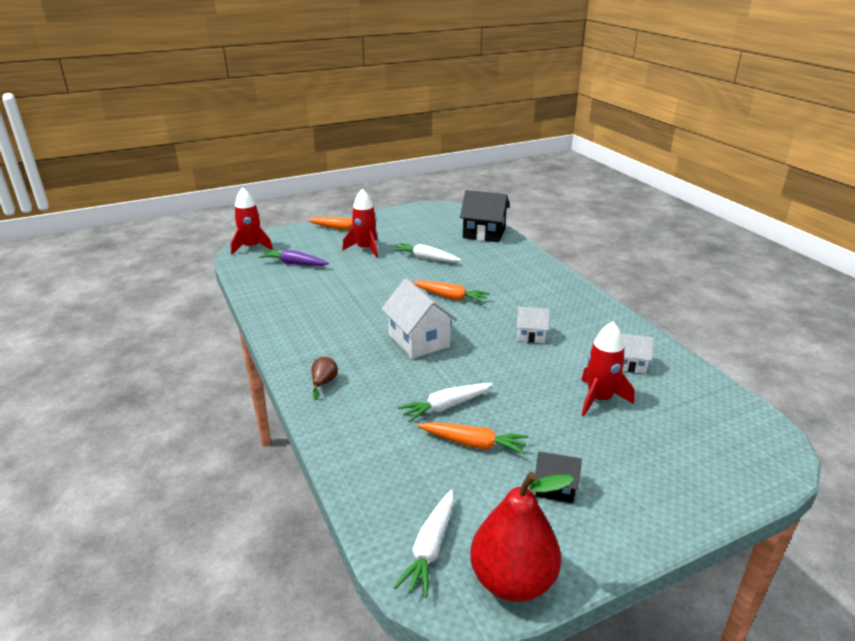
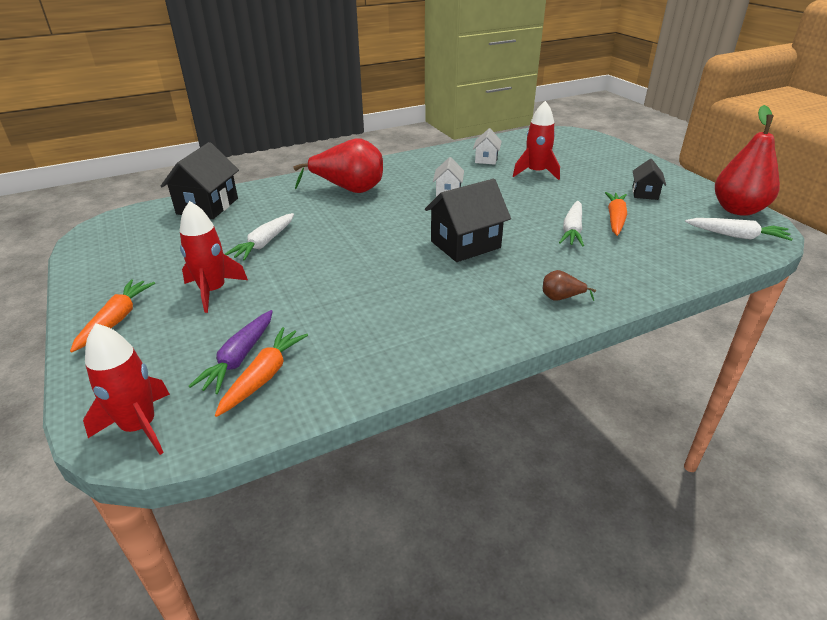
camera: 90 degrees left, 5 degrees up
white house [381,278,458,359] -> black house [425,179,511,262]
white carrot [398,383,493,423] -> white carrot turned 45 degrees clockwise [559,201,584,247]
orange carrot [412,281,490,303] -> orange carrot moved to [215,327,308,417]
none -> red pear [294,138,383,193]

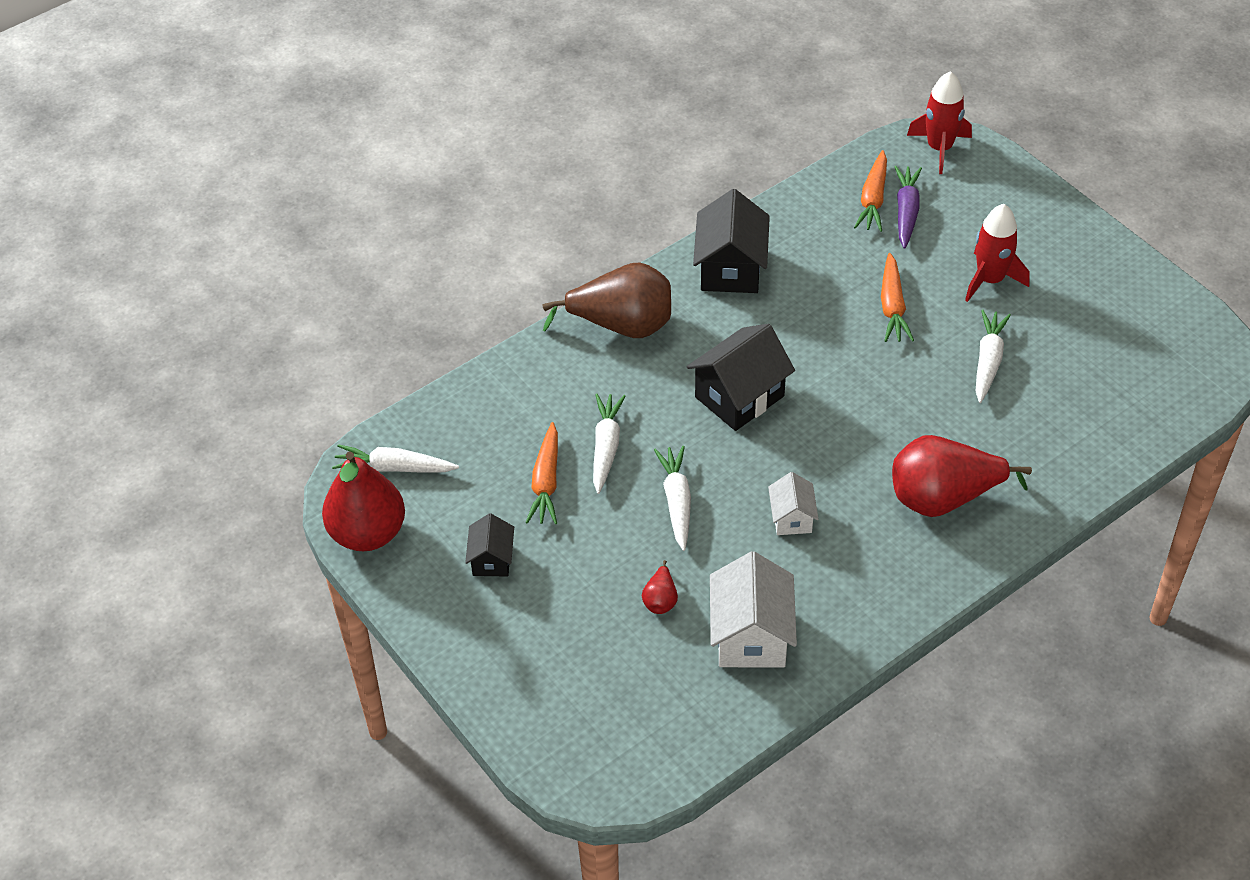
camera: 170 degrees right, 15 degrees up
orange carrot [70,280,155,352] -> orange carrot moved to [881,253,914,342]
black house [161,142,239,219] -> black house moved to [693,189,770,293]
white house [473,128,502,165] -> white house [710,551,797,667], size x1.78
red rocket [513,101,560,180] -> red pear [642,560,678,614]
brown pear [543,270,596,301] -> brown pear [542,262,671,338], size x2.33
none -> white carrot [654,446,691,551]

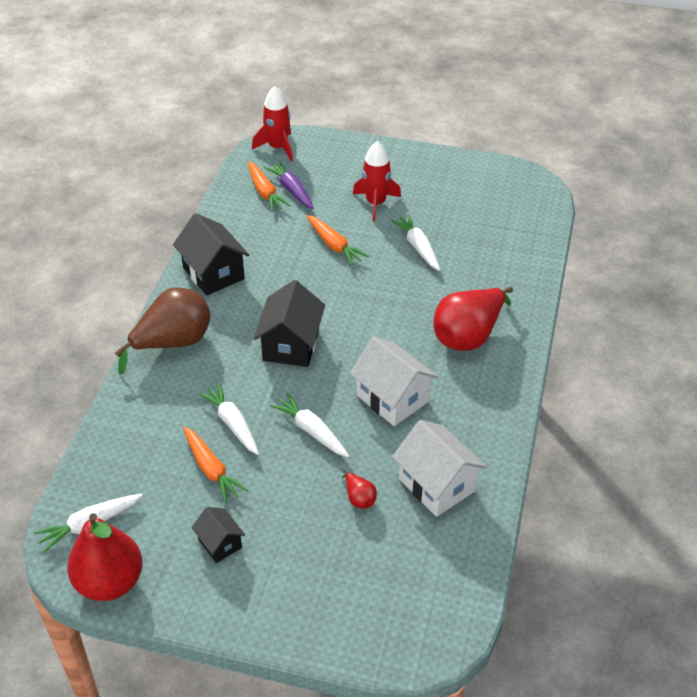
camera: 40 degrees left, 5 degrees down
white house [768,472,819,535] -> white house [350,337,438,426], size x1.78

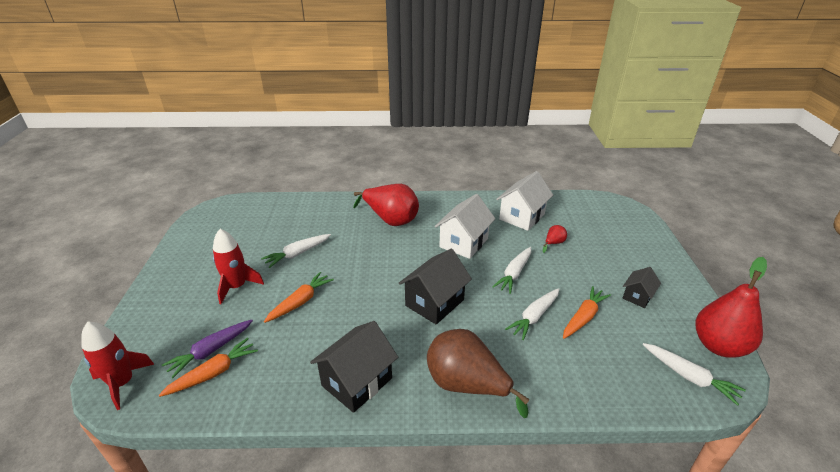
camera: 105 degrees left, 10 degrees down
black house [254,280,325,367] -> black house turned 45 degrees counterclockwise [399,249,472,324]

